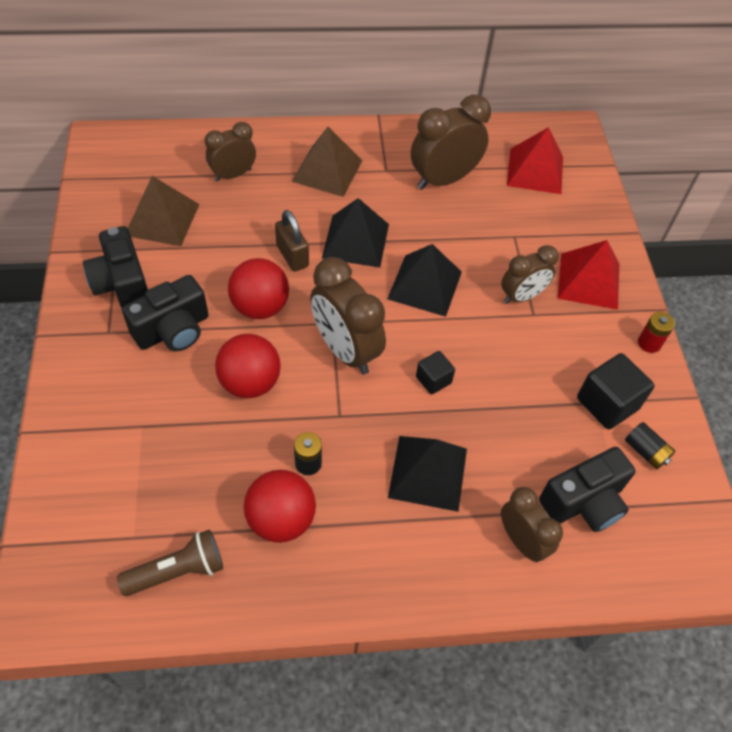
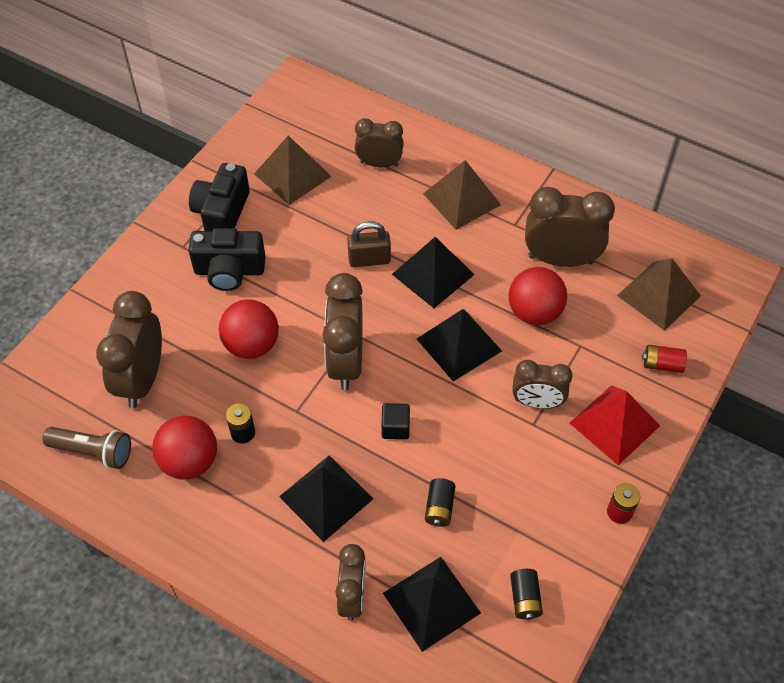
camera: 40 degrees right, 0 degrees up
red ball [228,258,289,319] -> red ball moved to [509,267,567,325]
brown padlock [275,210,309,272] -> brown padlock turned 75 degrees clockwise [347,221,391,267]
red pyramid [507,127,563,194] -> brown pyramid [617,258,701,331]
black camera [539,447,636,532] -> black pyramid [383,557,481,652]
black cube [577,353,655,429] -> none
none -> brown clock [96,291,162,408]
none -> black battery [425,478,455,527]
none -> red battery [642,345,687,373]

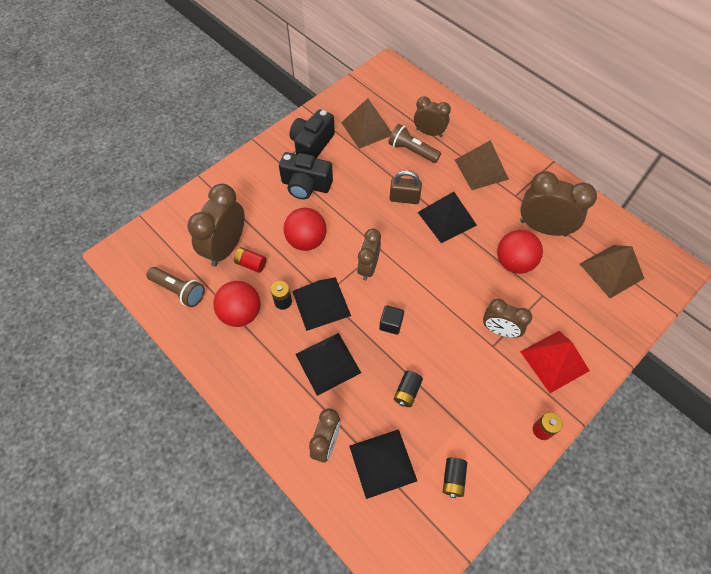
camera: 15 degrees right, 5 degrees up
brown clock [323,273,363,390] -> brown clock [357,228,381,281], size x0.63
black pyramid [417,309,502,382] -> black pyramid moved to [292,277,351,331]
red battery [642,345,687,373] -> red battery moved to [234,247,266,273]
none -> brown flashlight [388,124,441,163]

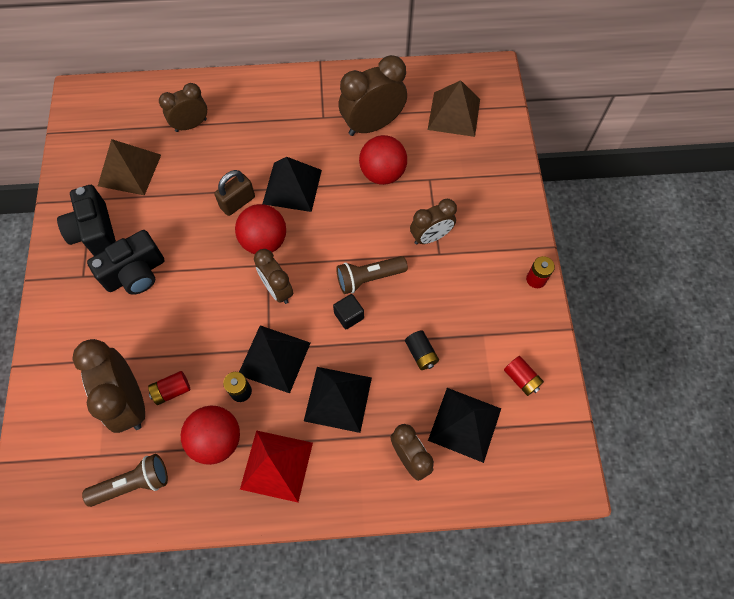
camera: 50 degrees left, 5 degrees up
red ball [284,208,327,251] -> red ball moved to [235,204,286,254]
brown flashlight [388,124,441,163] -> brown flashlight moved to [336,256,408,294]
black battery [443,458,467,498] -> red battery [504,356,544,396]
brown pyramid [455,140,509,190] -> none
red pyramid [520,331,590,393] -> red pyramid moved to [240,430,313,502]

